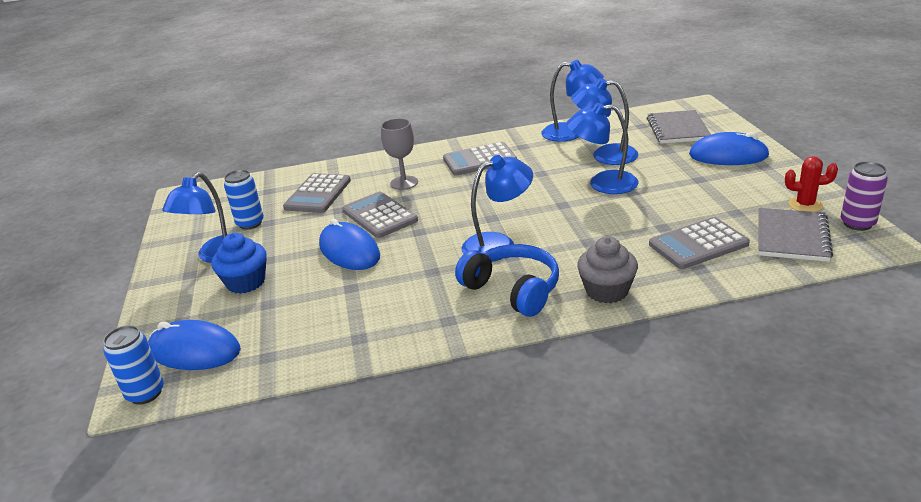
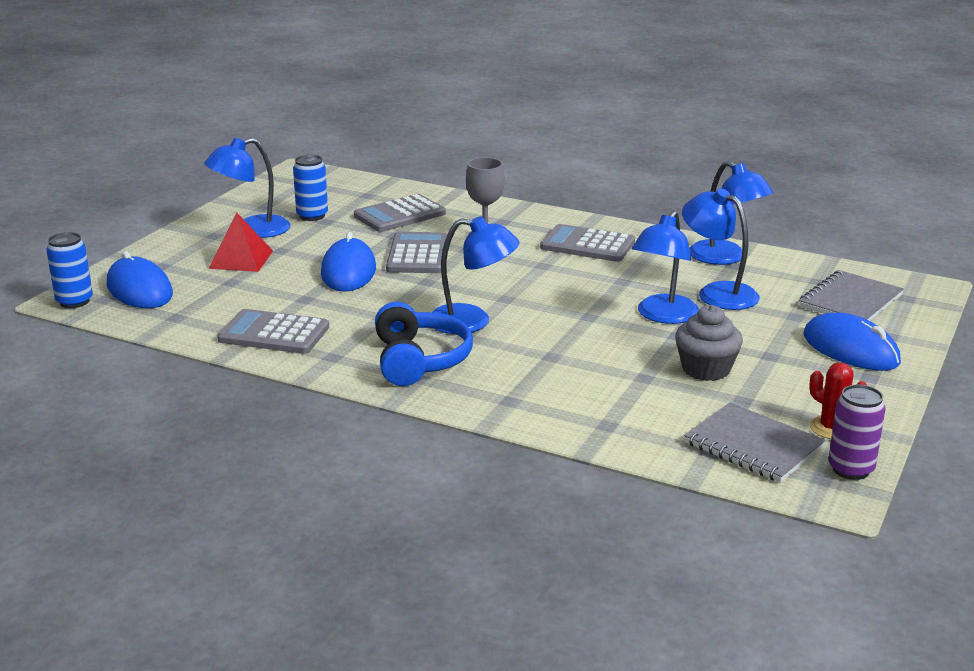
camera: 35 degrees right, 5 degrees down
blue cupcake [212,233,267,294] -> red pyramid [209,213,273,272]
blue lamp [567,103,638,194] -> blue lamp turned 105 degrees counterclockwise [632,211,699,324]
grey cupcake [577,237,638,303] -> grey cupcake moved to [675,305,743,381]
grey calculator [649,217,750,269] -> grey calculator moved to [217,309,329,354]
grey notebook [758,208,833,262] -> grey notebook turned 75 degrees clockwise [684,402,825,483]

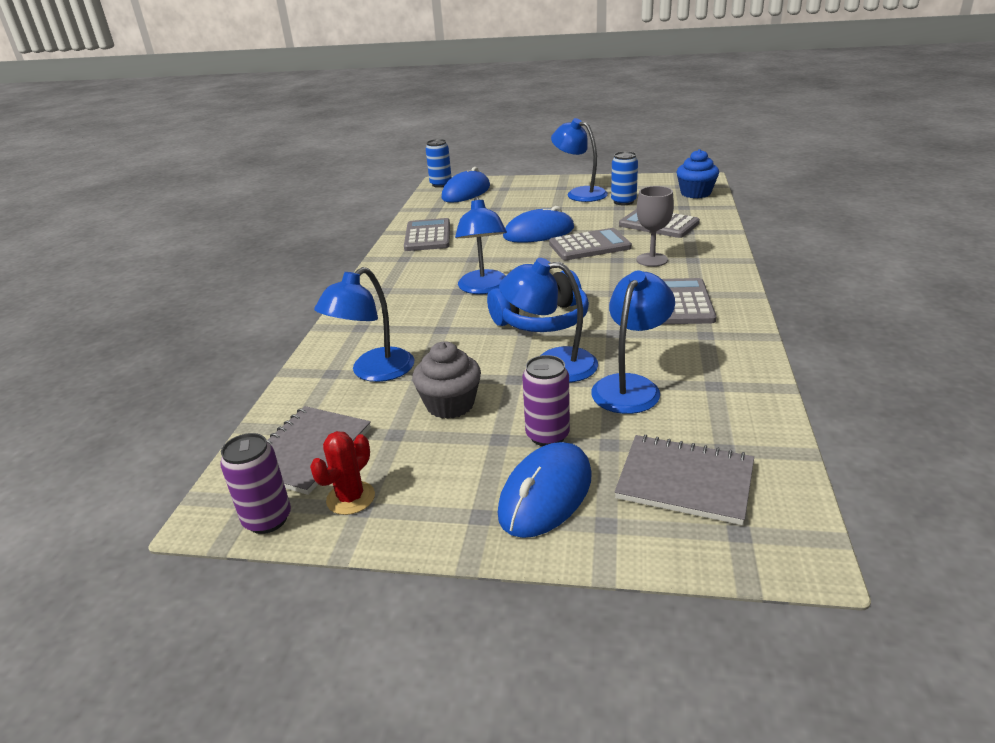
camera: 75 degrees right, 5 degrees up
red pyramid [209,213,273,272] -> none
blue headphones [375,302,473,386] -> blue headphones moved to [487,270,589,332]
blue lamp [689,161,773,265] -> blue lamp moved to [314,267,414,382]
none -> purple can [522,355,570,446]
none -> blue cupcake [677,149,719,198]

